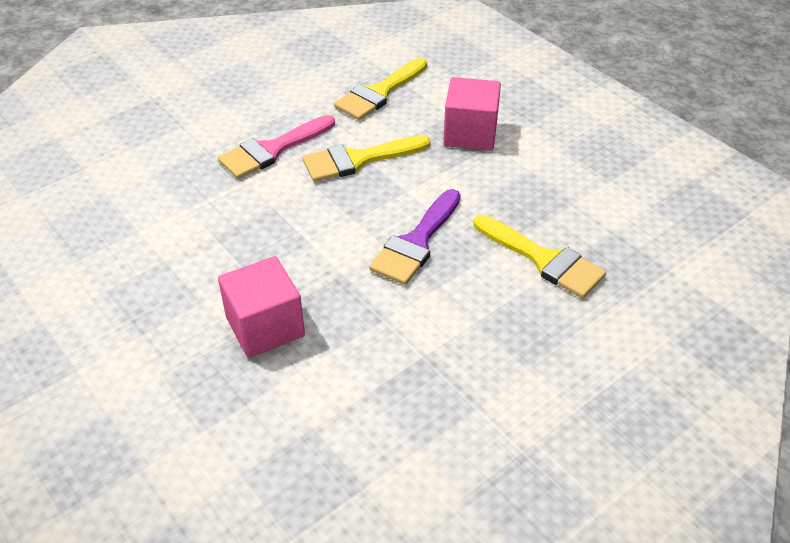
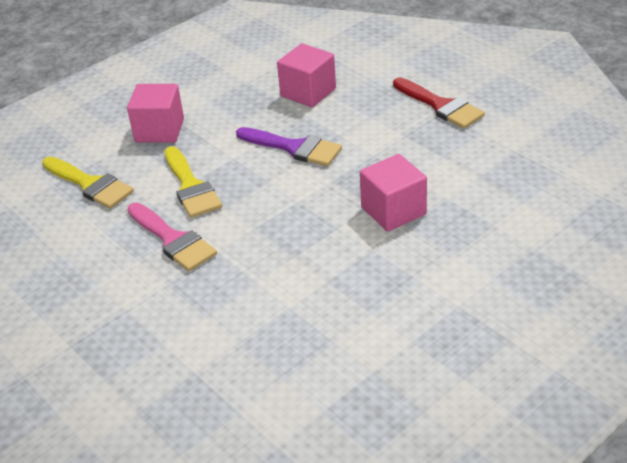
camera: 90 degrees left, 5 degrees down
yellow brush [473,215,606,298] -> pink cube [277,43,336,107]
none -> red brush [393,77,485,129]

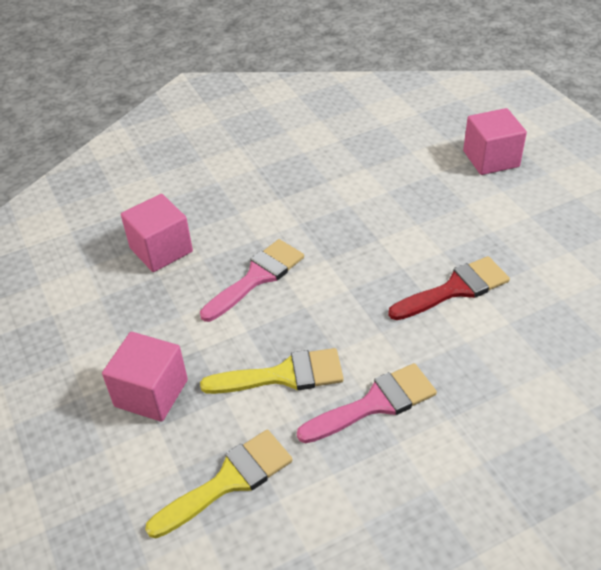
camera: 75 degrees left, 5 degrees up
purple brush [236,127,342,166] -> pink brush [200,239,304,322]
pink cube [360,154,427,232] -> pink cube moved to [463,108,527,175]
red brush [393,77,485,129] -> red brush moved to [388,256,510,320]

